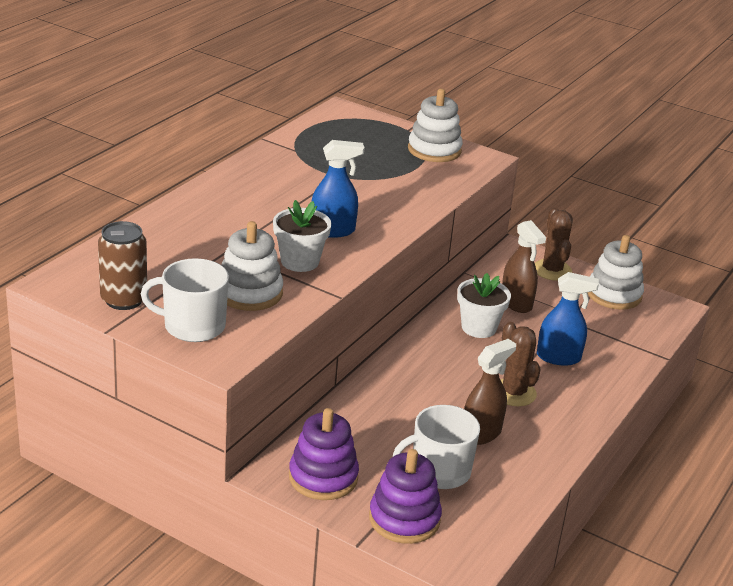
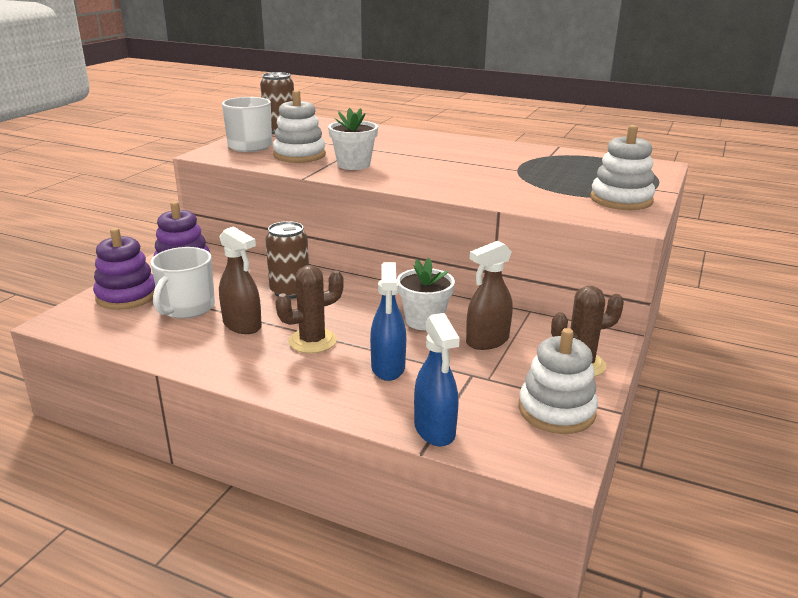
camera: 85 degrees right, 5 degrees down
blue spray bottle [311,140,365,238] -> blue spray bottle moved to [414,313,460,447]
white mug [393,405,480,489] -> white mug turned 135 degrees counterclockwise [151,247,215,319]
none -> brown can [265,221,309,299]

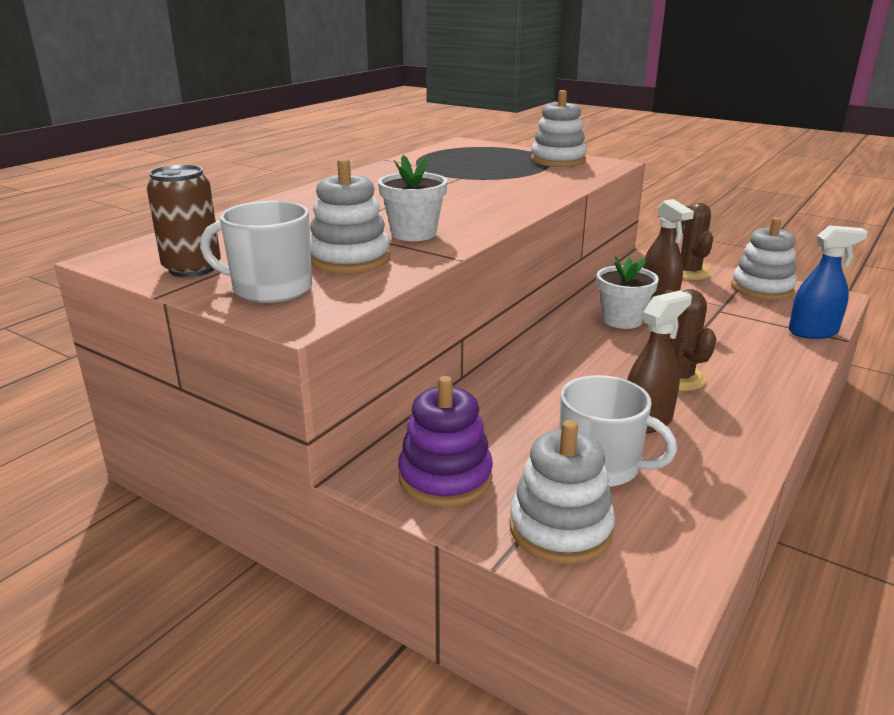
camera: 80 degrees left, 0 degrees up
purple stacking toy [93,228,155,310] -> white stacking toy [509,420,615,564]
brown can [265,221,309,299] -> none
blue spray bottle [370,262,406,381] -> none

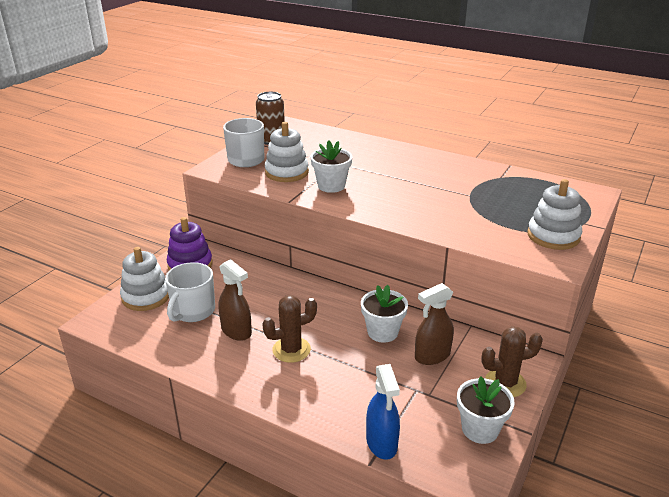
camera: 85 degrees right, 5 degrees up
white stacking toy [731,217,797,300] -> white flower pot [457,376,515,444]

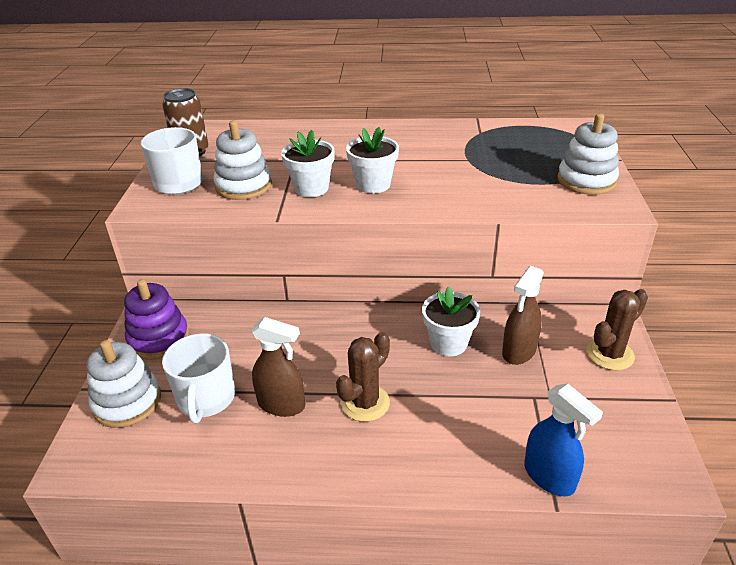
camera: 25 degrees left, 5 degrees up
white flower pot [457,376,515,444] -> white flower pot moved to [346,127,399,193]

